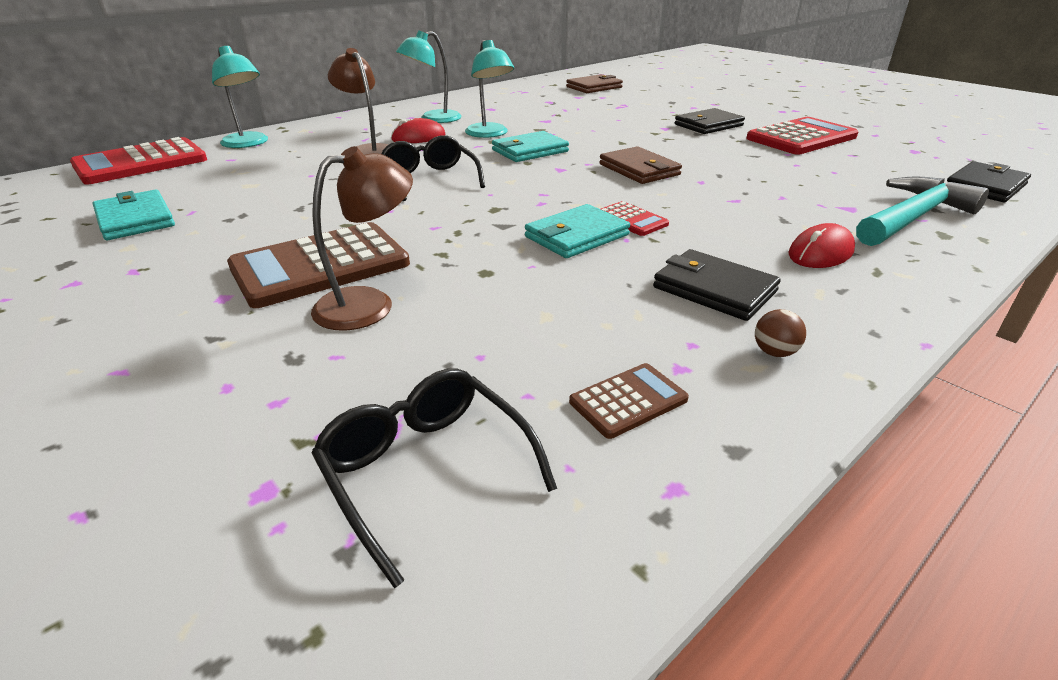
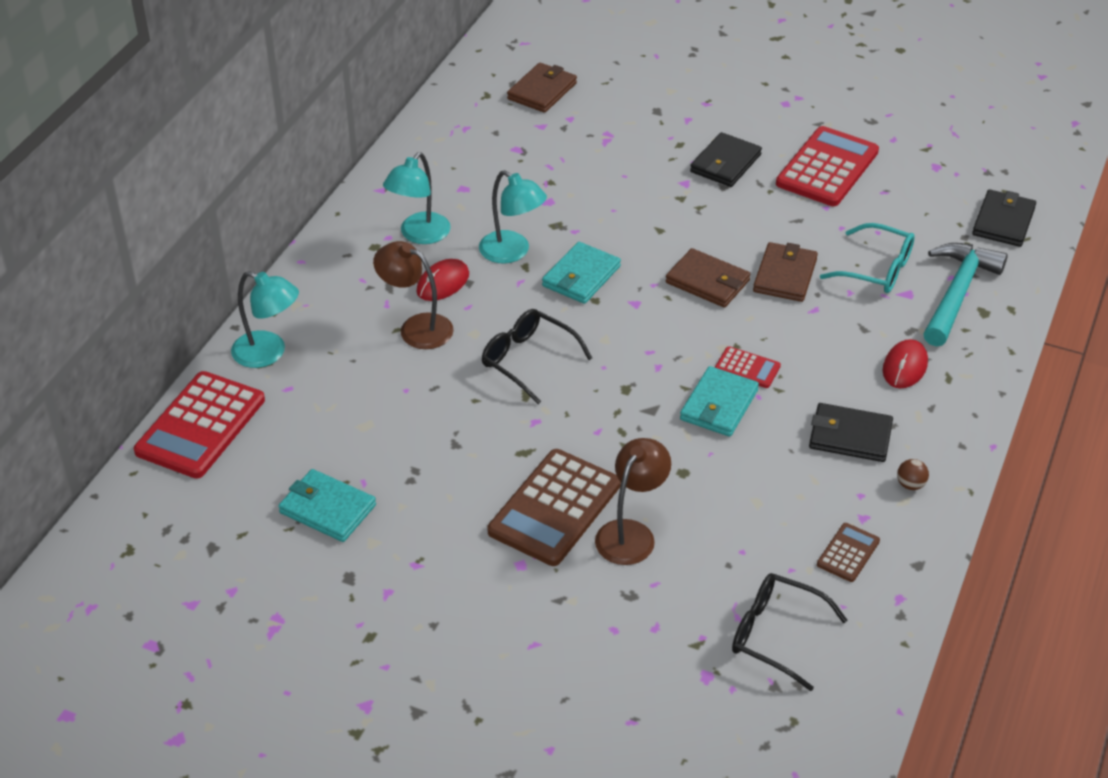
camera: 25 degrees left, 10 degrees up
none -> brown wallet [753,242,818,302]
none -> turquoise glasses [820,223,915,293]

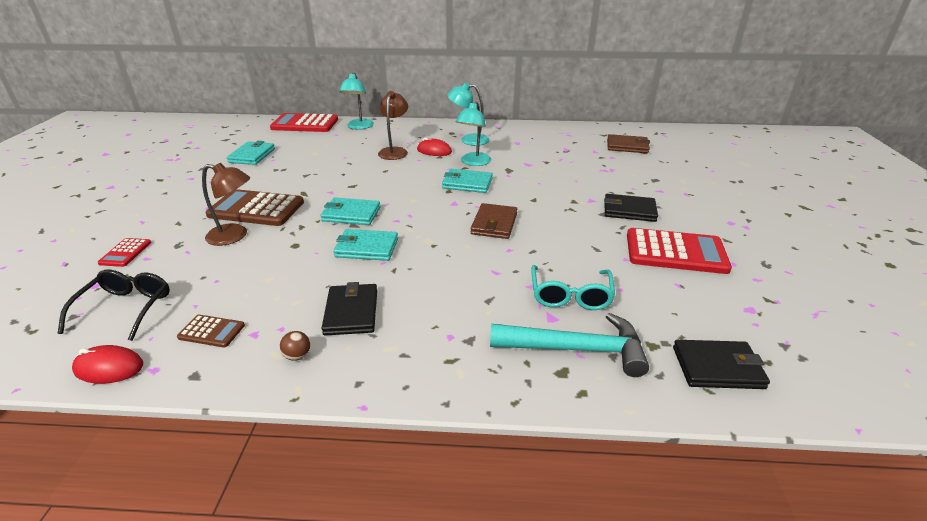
camera: 70 degrees right, 10 degrees down
black glasses [482,309,592,404] -> none
red calculator [715,346,781,388] -> red calculator moved to [97,238,151,267]
brown wallet [753,242,818,302] -> none
red mouse [882,339,928,388] -> red mouse moved to [72,345,143,384]
none -> turquoise wallet [321,198,381,225]

